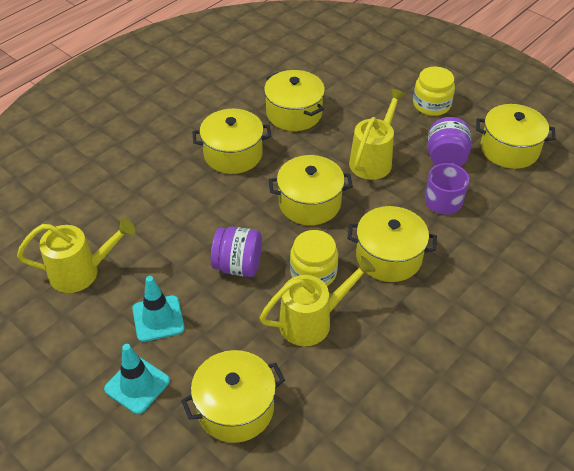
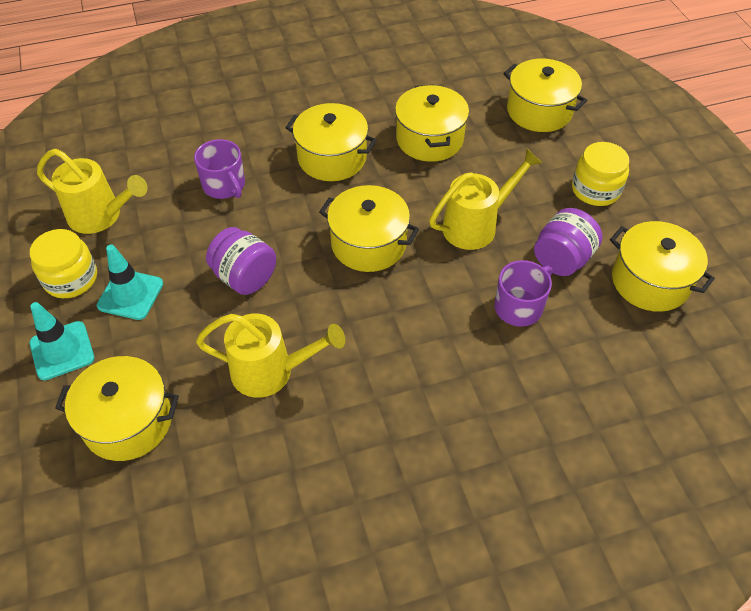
camera: 30 degrees right, 5 degrees up
yellow jar [290,230,338,286] -> yellow jar moved to [30,229,97,298]
yellow pot [347,206,437,282] -> yellow pot moved to [504,59,587,132]
none -> purple mug [194,139,245,199]

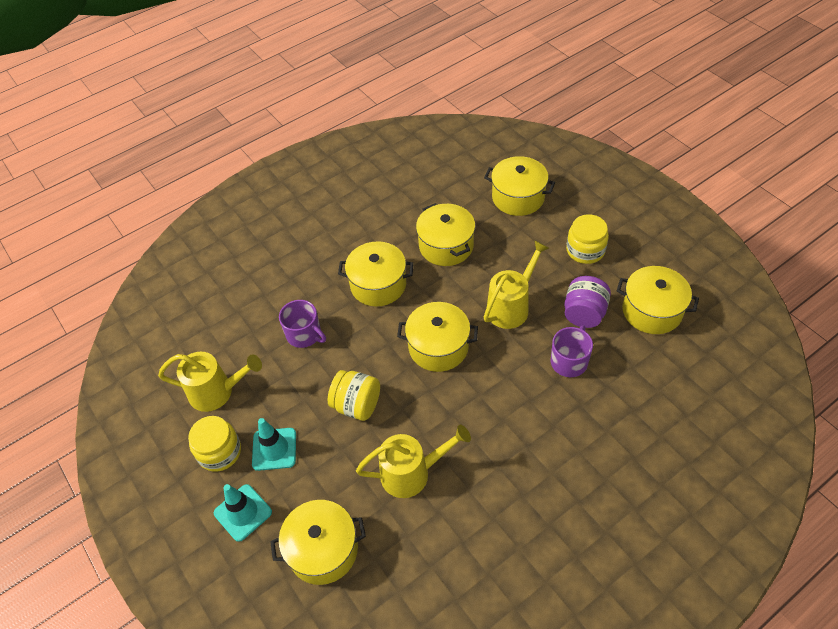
camera: 15 degrees left, 0 degrees up
purple jar [206,227,276,295] -> yellow jar [328,370,380,421]

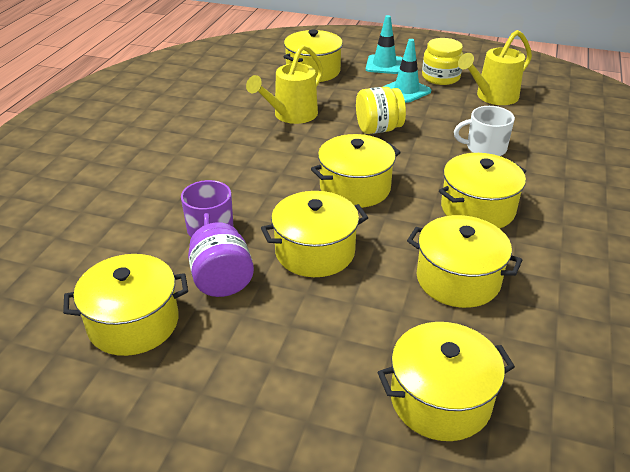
camera: 140 degrees right, 15 degrees down
purple mug [279,300,326,348] -> white mug [454,106,515,156]
yellow watering can [484,241,549,329] -> yellow pot [261,191,368,277]
yellow jar [566,214,609,264] -> none

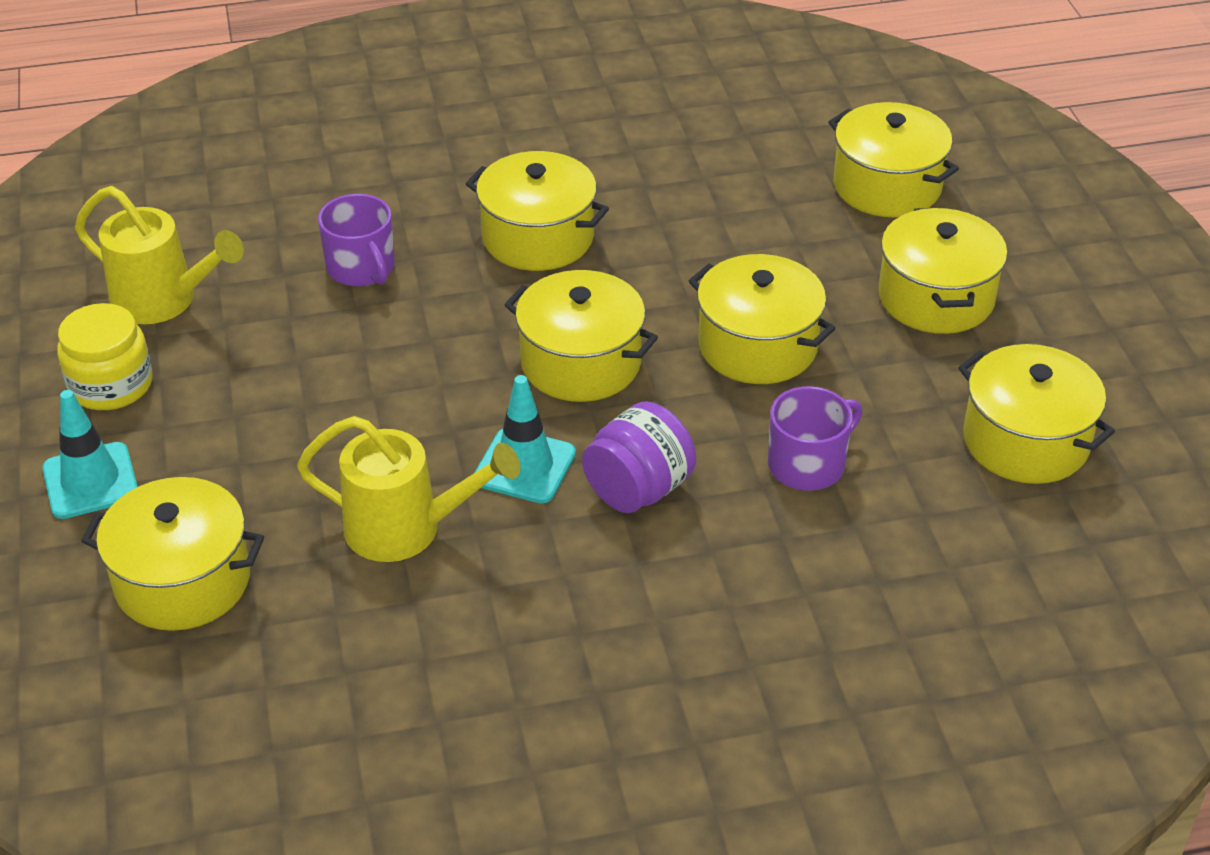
camera: 120 degrees left, 5 degrees up
purple jar [188,222,254,297] -> purple jar moved to [582,401,696,513]
yellow jar [356,87,406,134] -> none
turquoise traffic cone [383,39,431,103] -> turquoise traffic cone moved to [474,375,576,503]
yellow pot [407,215,522,308] -> yellow pot moved to [878,207,1007,334]
white mug [454,106,515,156] -> purple mug [318,194,395,286]

